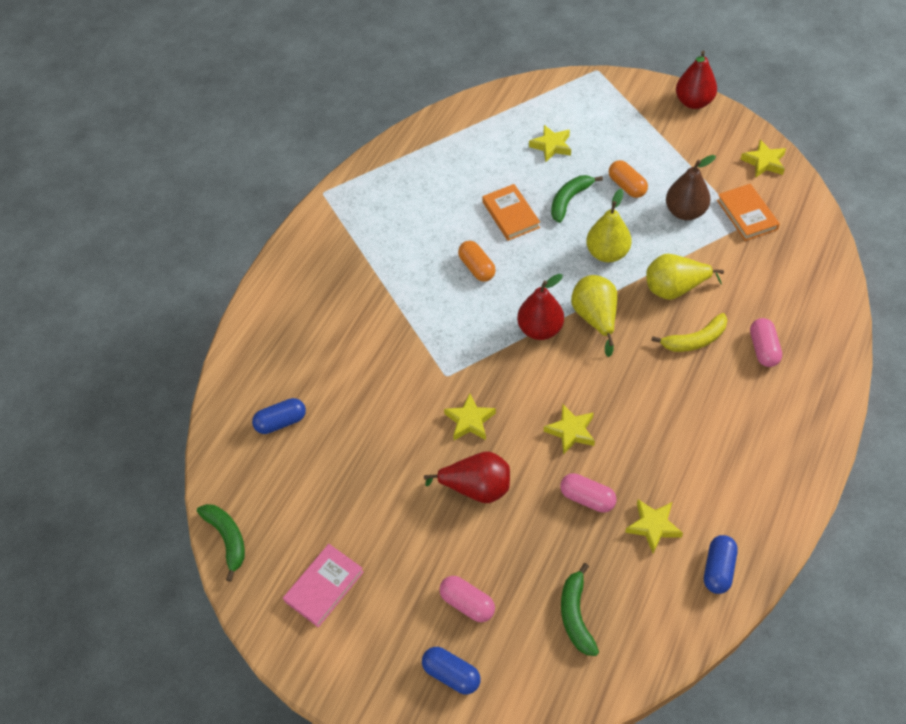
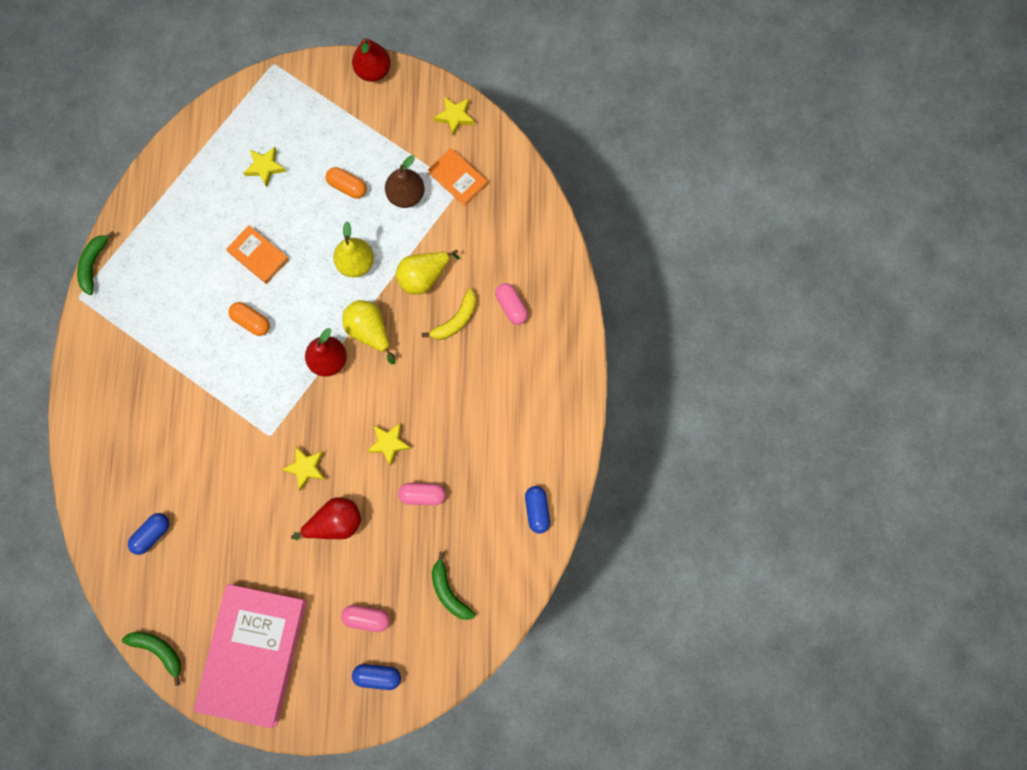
camera: 30 degrees left, 20 degrees up
pink book [283,544,364,627] -> pink book [194,584,307,728], size x2.17
green banana [551,175,603,223] -> green banana moved to [77,231,115,295]
yellow star [625,499,683,553] -> none

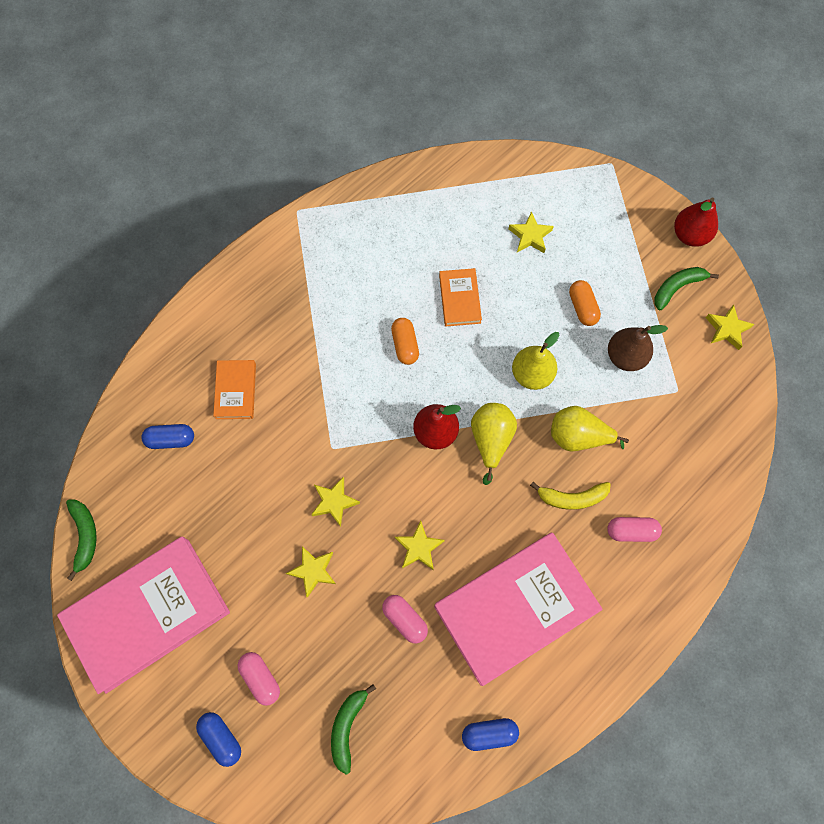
camera: 45 degrees right, 5 degrees down
green banana [77,231,115,295] -> green banana moved to [654,267,719,310]
red pear [291,497,361,540] -> yellow star [286,546,336,598]
orange book [428,148,488,206] -> orange book moved to [213,360,256,419]
pink capsule [495,283,528,325] -> pink capsule turned 75 degrees clockwise [607,517,662,542]
blue capsule [525,486,550,534] -> blue capsule turned 45 degrees clockwise [462,718,519,751]
none -> pink book [434,533,603,686]

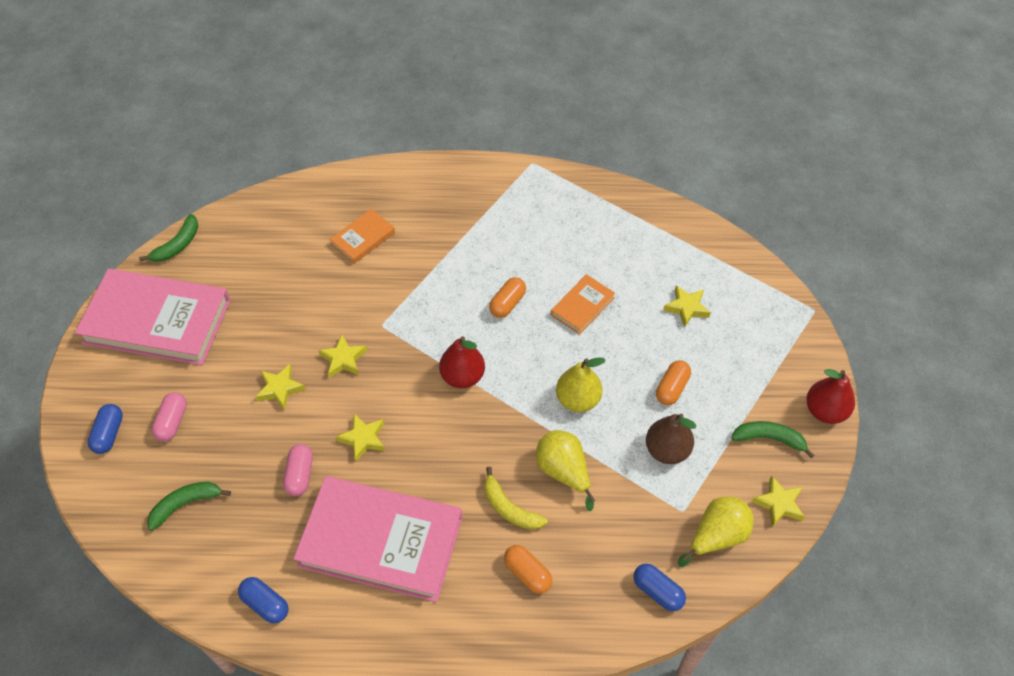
camera: 45 degrees right, 15 degrees down
blue capsule [141,424,194,449] -> blue capsule moved to [633,564,686,611]
yellow pear [471,403,517,485] -> yellow pear moved to [678,497,754,567]
pink capsule [607,517,662,542] -> orange capsule [504,545,552,594]

